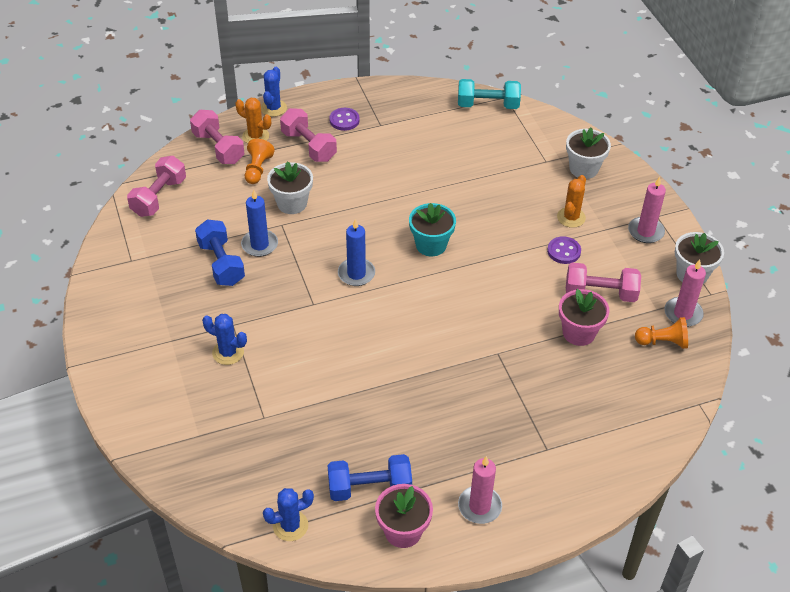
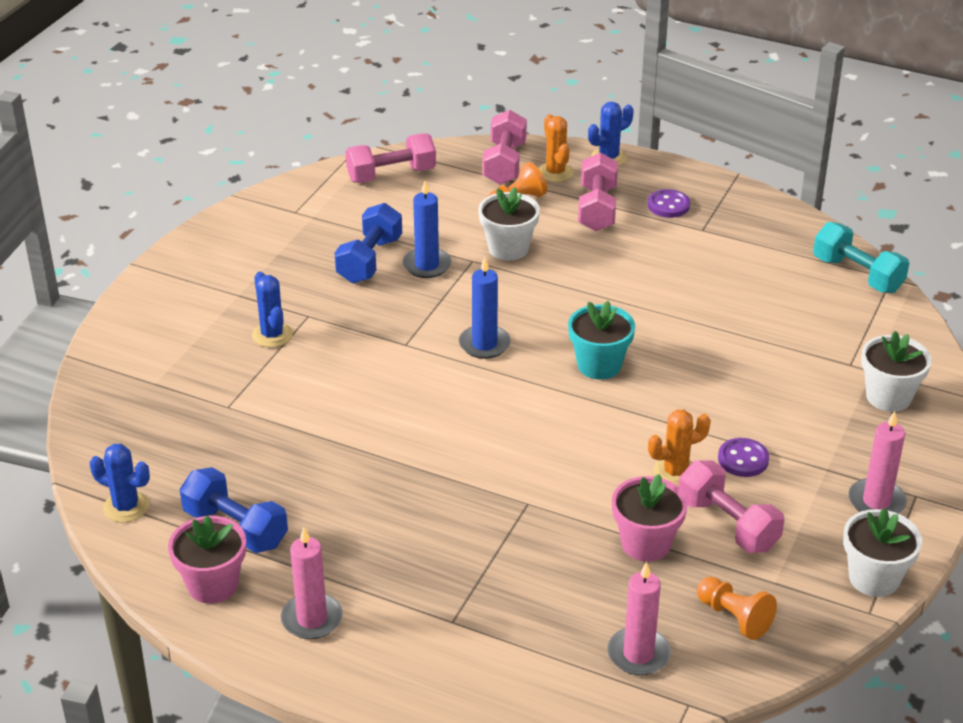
camera: 45 degrees right, 10 degrees down
orange cactus [557,175,586,228] -> orange cactus moved to [648,409,711,487]
pink candle [664,260,706,327] -> pink candle moved to [607,562,671,675]

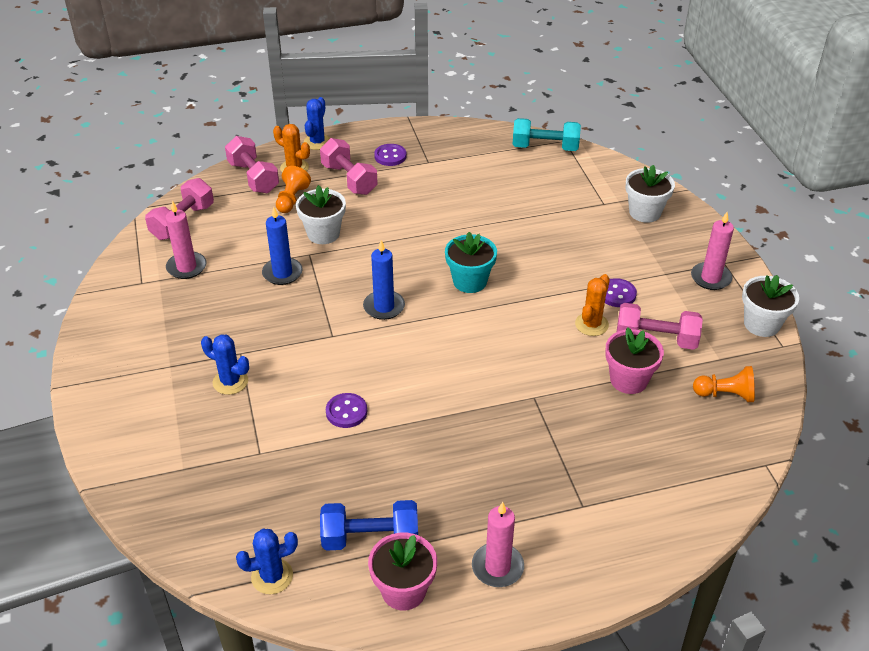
camera: 40 degrees left, 5 degrees up
blue dumbbell [335,203,402,283] -> none
pink candle [607,562,671,675] -> pink candle moved to [166,201,206,279]
none -> purple button [326,393,367,428]

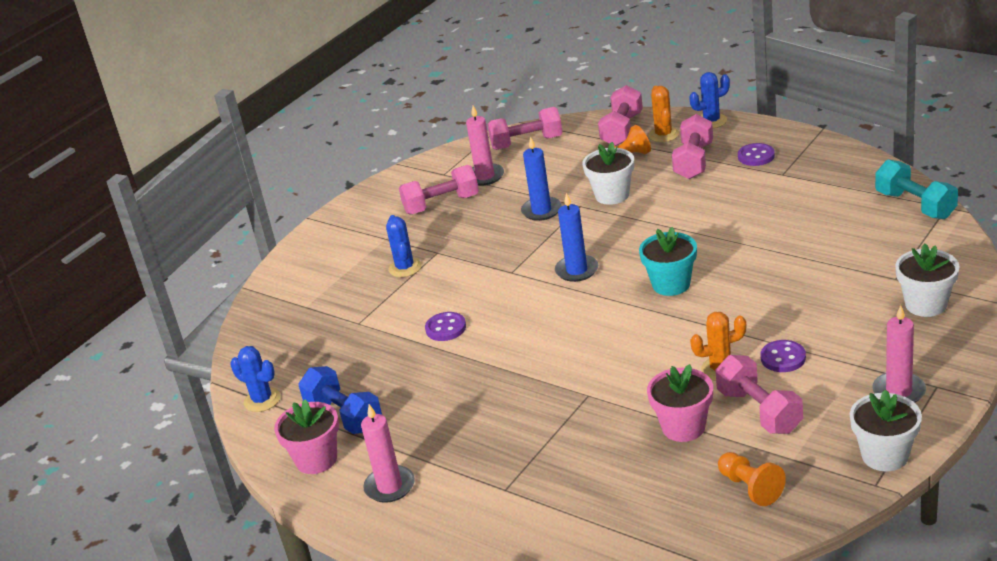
camera: 55 degrees right, 10 degrees down
none -> pink dumbbell [399,165,479,215]

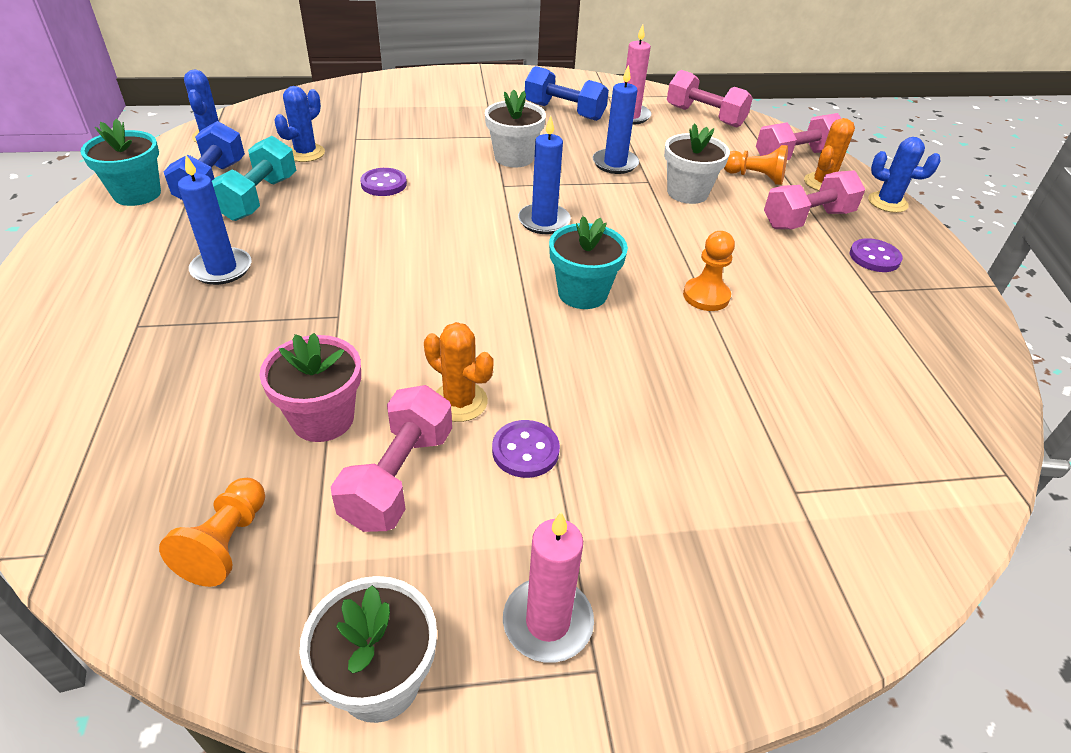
camera: 40 degrees right, 10 degrees up
pink flower pot [274,399,339,474] -> turquoise flower pot [80,119,161,206]
pink candle [361,404,415,503] -> none
blue cactus [386,215,422,277] -> blue cactus moved to [274,86,325,162]
pink dumbbell [399,165,479,215] -> blue dumbbell [525,66,609,121]
turquoise dumbbell [875,159,958,219] -> turquoise dumbbell moved to [212,136,296,221]
white flower pot [895,243,960,317] -> white flower pot moved to [485,89,546,168]
none -> blue candle [178,155,252,285]
none -> orange pawn [683,231,735,311]

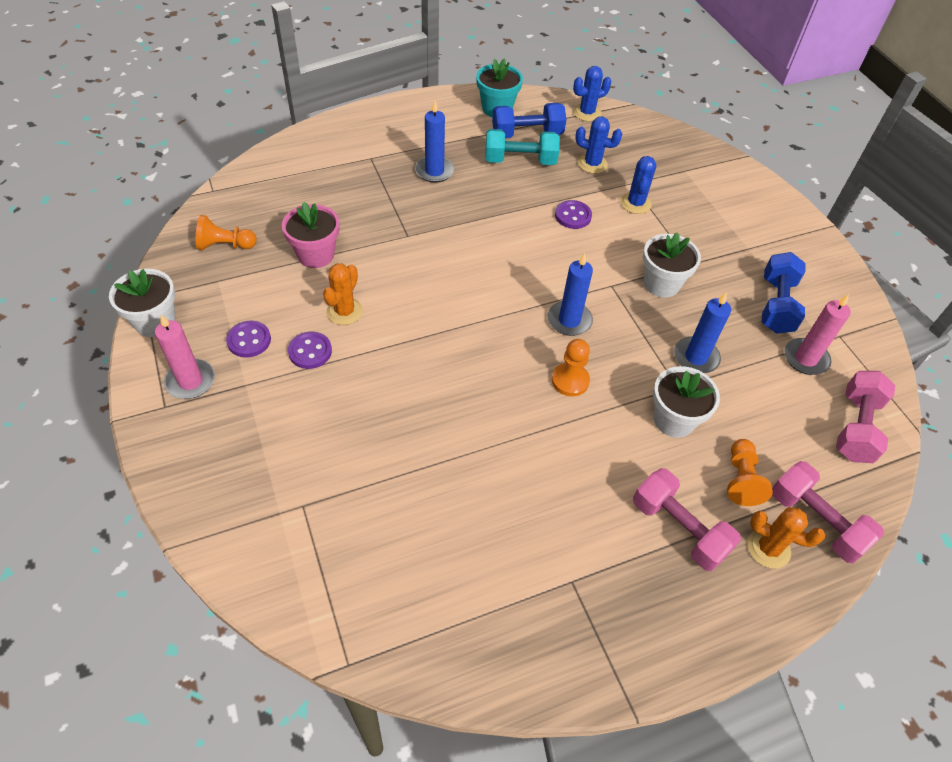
camera: 75 degrees right, 10 degrees up
pink dumbbell [331,385,452,532] -> none
turquoise flower pot [549,216,628,309] -> none
orange pawn [683,231,735,311] -> orange pawn moved to [552,339,590,396]
purple button [850,238,903,272] -> purple button moved to [226,321,271,358]
blue cactus [868,137,941,213] -> blue cactus moved to [620,156,656,214]

